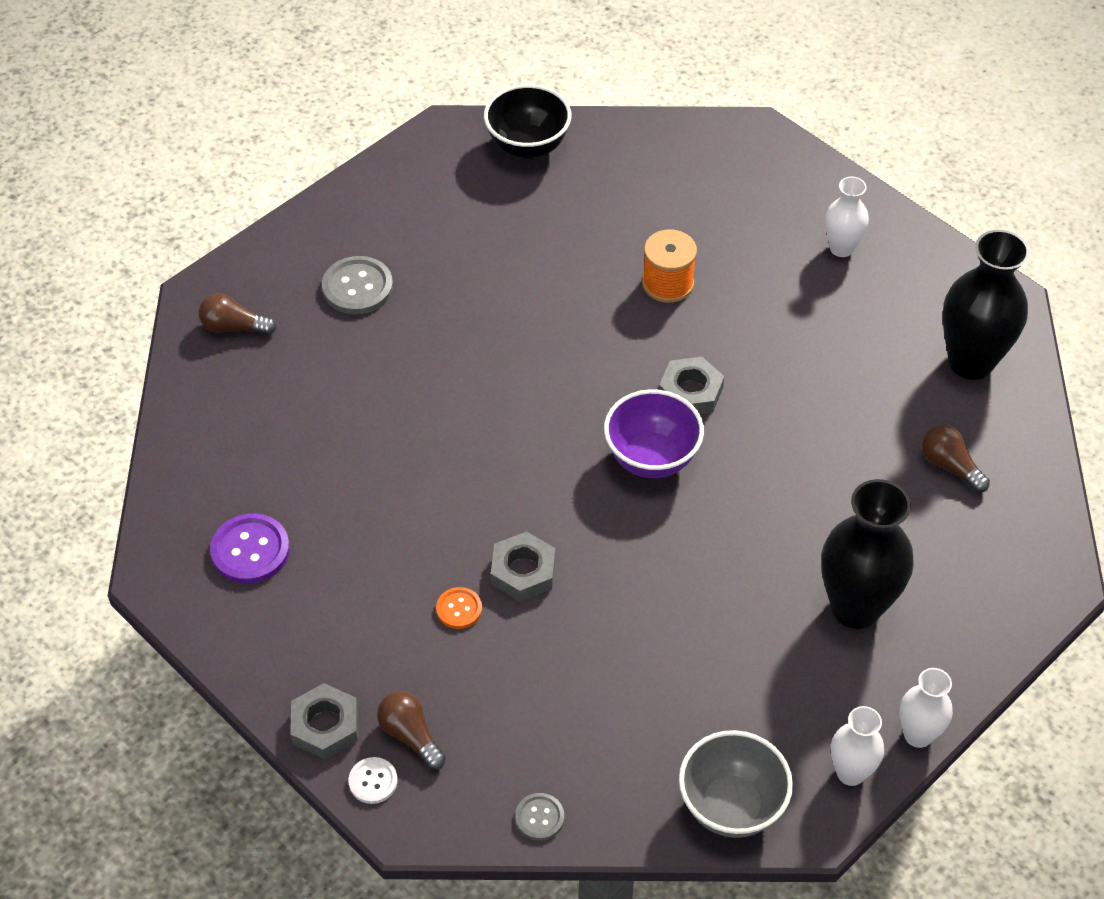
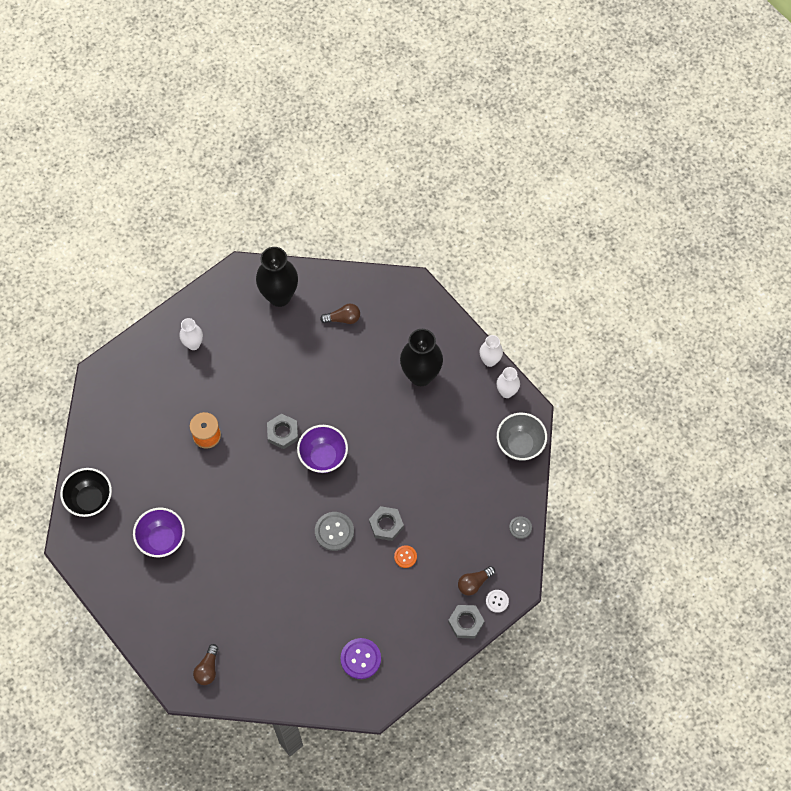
camera: 85 degrees left, 15 degrees up
grey button [322,256,393,315] -> grey button moved to [315,512,354,551]
brown light bulb [922,425,990,493] -> brown light bulb turned 150 degrees counterclockwise [320,304,360,324]
none -> purple bowl [133,508,185,557]

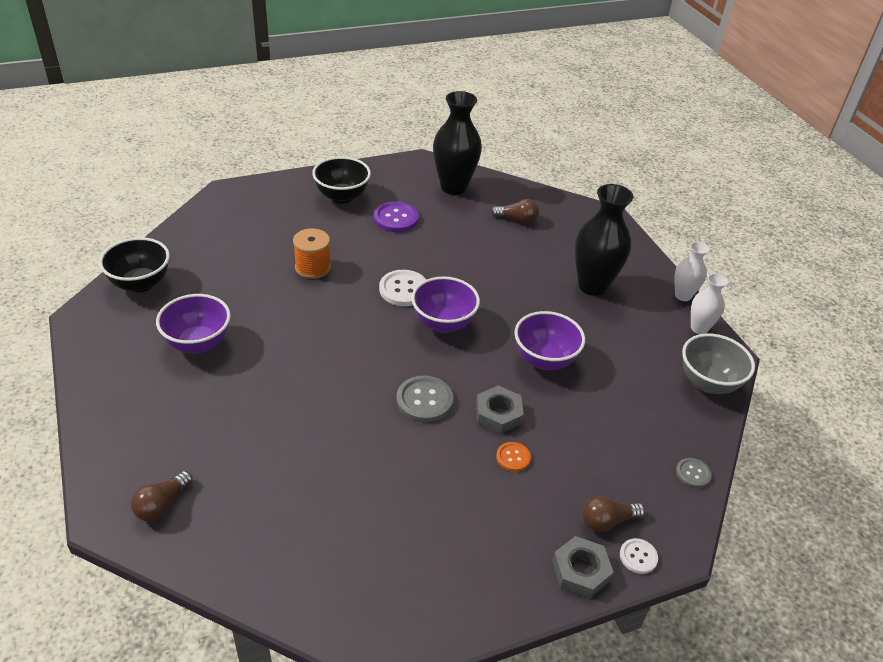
camera: 15 degrees right, 25 degrees down
white vase [179,318,203,350] -> black bowl [312,157,371,204]
grey nut [267,414,298,449] -> white button [379,270,426,306]
purple button [341,638,381,679] -> purple button moved to [374,201,419,232]
none -> purple bowl [514,311,585,370]

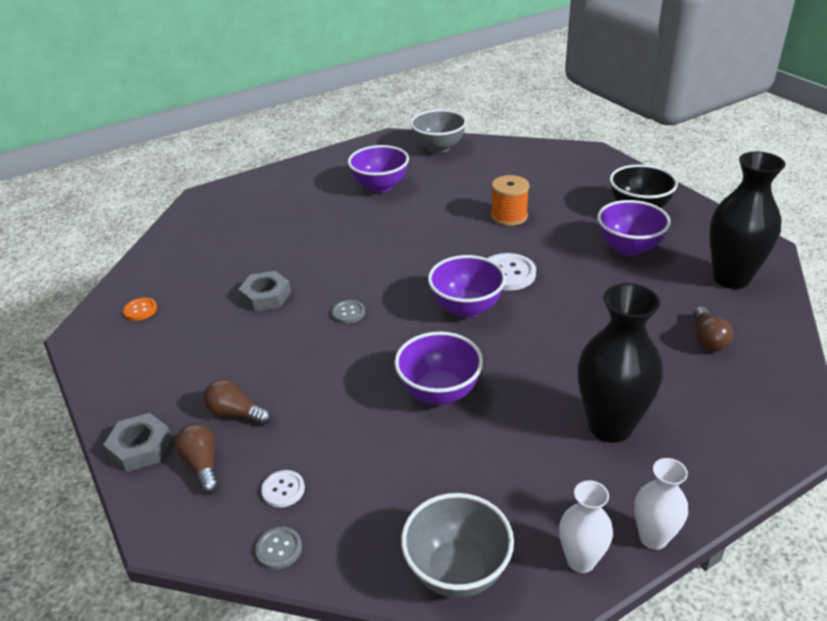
camera: 85 degrees right, 5 degrees down
black bowl [99,237,170,293] -> grey bowl [410,109,467,153]
brown light bulb [131,471,193,521] -> brown light bulb moved to [203,379,271,425]
purple button [374,201,419,232] -> purple bowl [597,200,671,256]
grey button [396,376,453,422] -> grey button [332,300,365,324], size x0.57
grey nut [476,386,524,434] -> grey nut moved to [238,271,291,311]
orange button [496,442,531,472] -> orange button moved to [123,298,157,321]
white button [620,538,658,574] -> white button moved to [261,470,305,508]

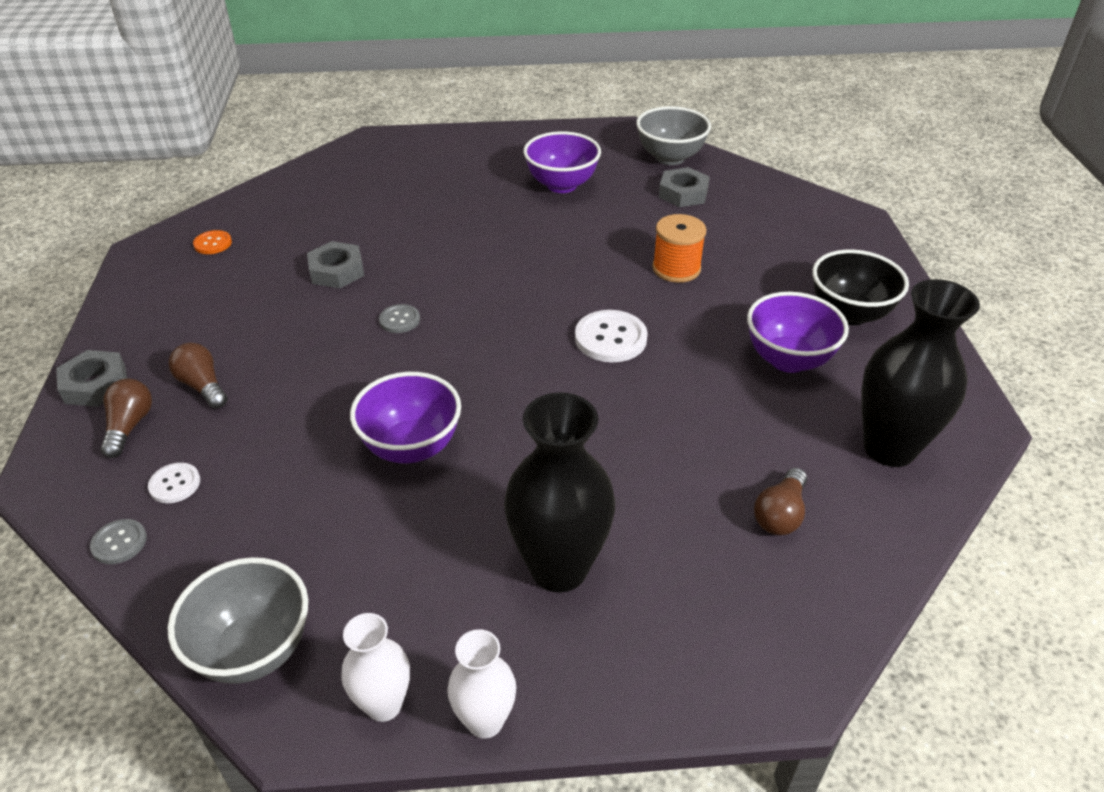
camera: 25 degrees right, 5 degrees up
purple bowl [428,255,506,318] -> none
none -> grey nut [659,167,710,207]

